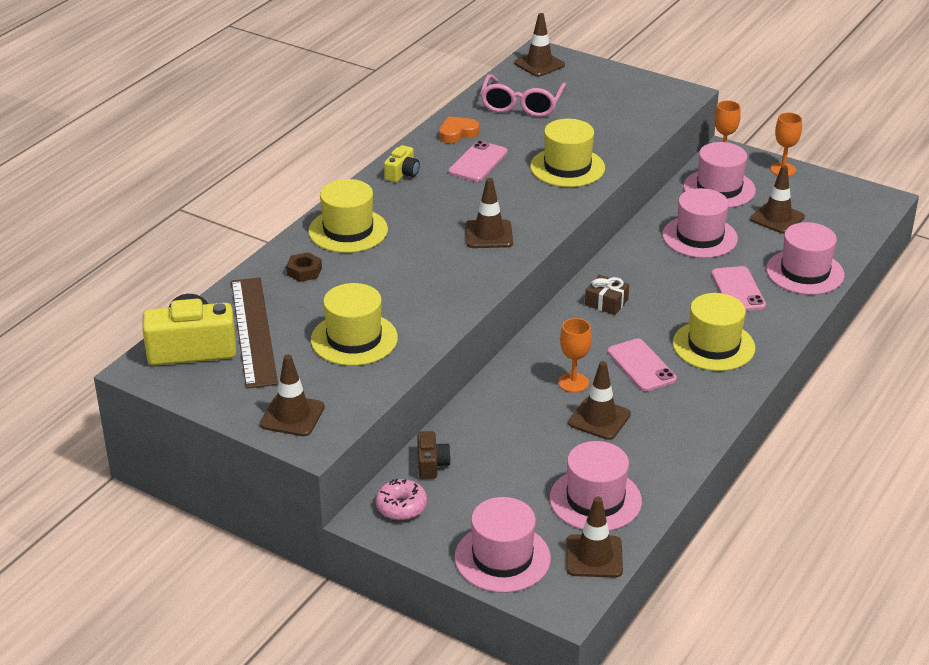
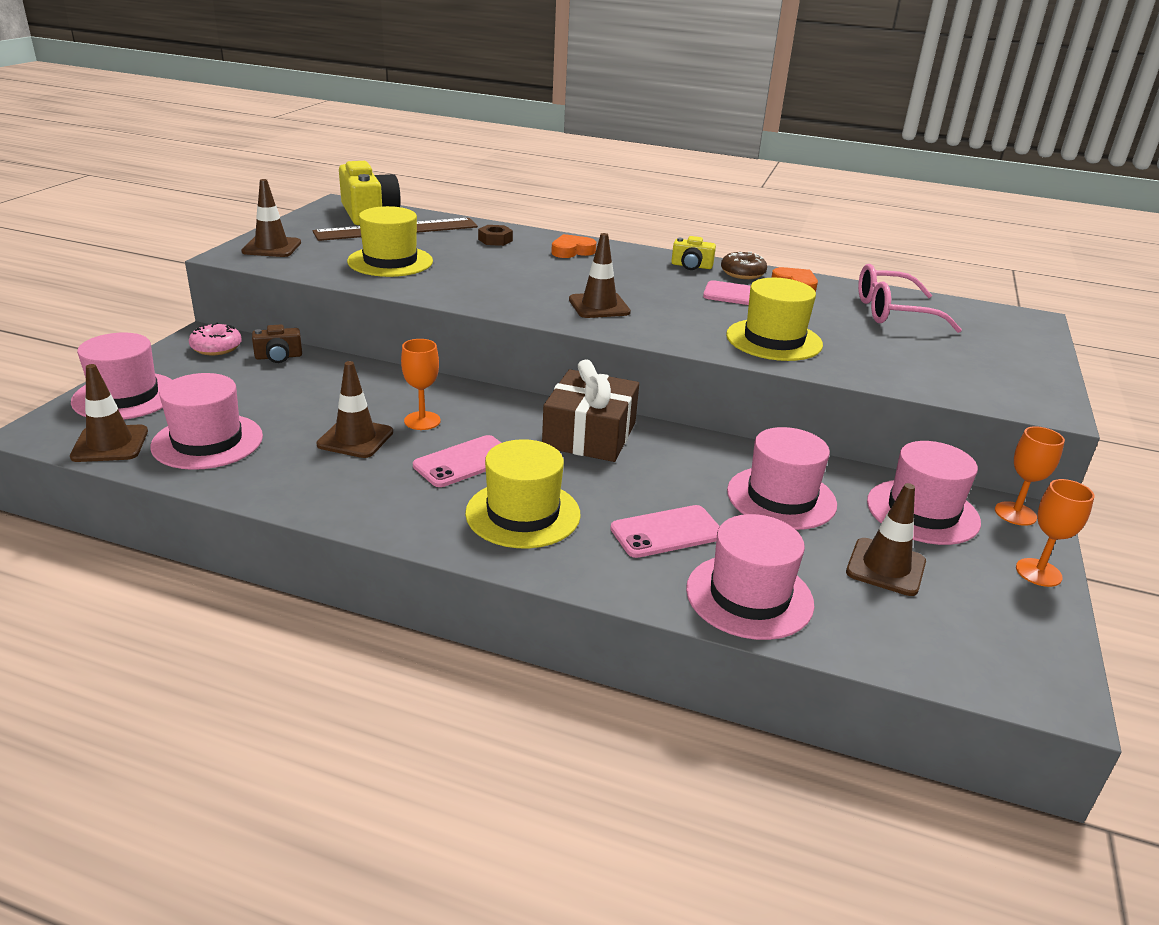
camera: 75 degrees right, 5 degrees down
yellow hat [308,179,388,253] -> orange heart [551,234,596,258]
brown traffic cone [514,13,565,77] -> none
brown gift [585,275,629,315] -> brown gift [542,359,639,462], size x1.94
none -> brown donut [721,252,767,279]

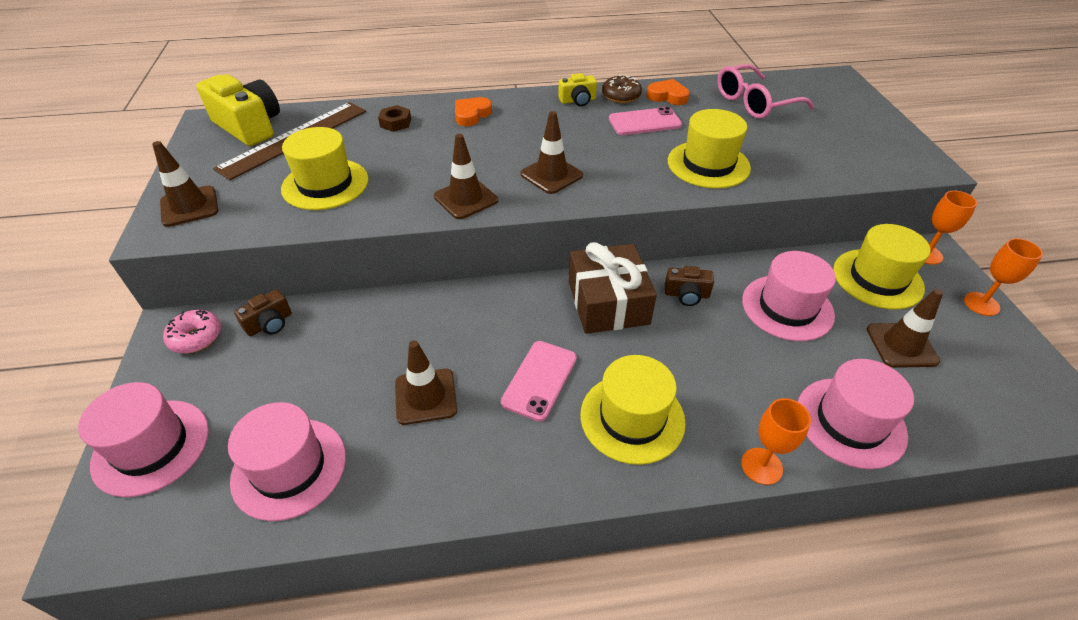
camera: 25 degrees left, 15 degrees up
brown traffic cone [70,364,148,462] -> brown traffic cone moved to [434,134,498,219]
orange goblet [401,339,441,430] -> orange goblet moved to [741,398,811,485]
pink phone [610,505,720,558] -> none
pink hat [867,441,981,545] -> yellow hat [833,224,931,310]
none -> brown camera [665,266,714,306]

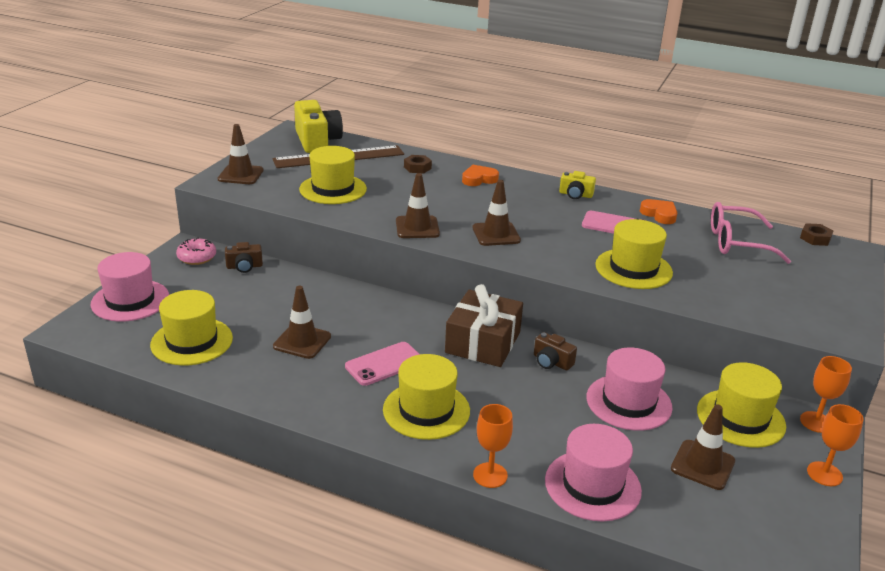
camera: 30 degrees right, 15 degrees down
pink hat [228,402,346,521] -> yellow hat [150,290,233,366]
brown donut [602,75,642,103] -> none
none -> brown nut [800,223,833,246]

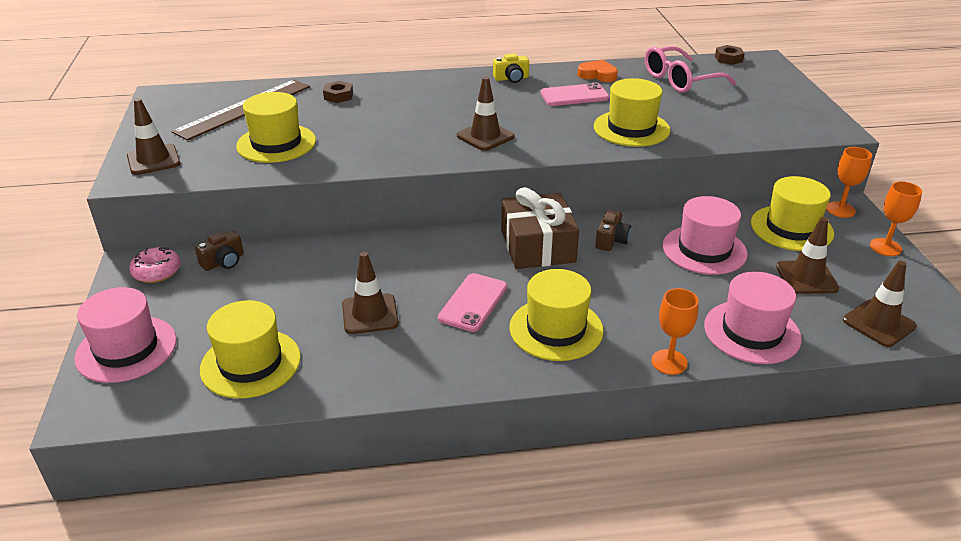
camera: 30 degrees left, 5 degrees up
yellow camera [294,100,343,153] -> none
brown traffic cone [396,173,440,238] -> brown traffic cone moved to [843,261,917,347]
orange heart [462,165,499,186] -> none
brown camera [534,332,577,370] -> brown camera turned 75 degrees counterclockwise [595,209,631,251]

